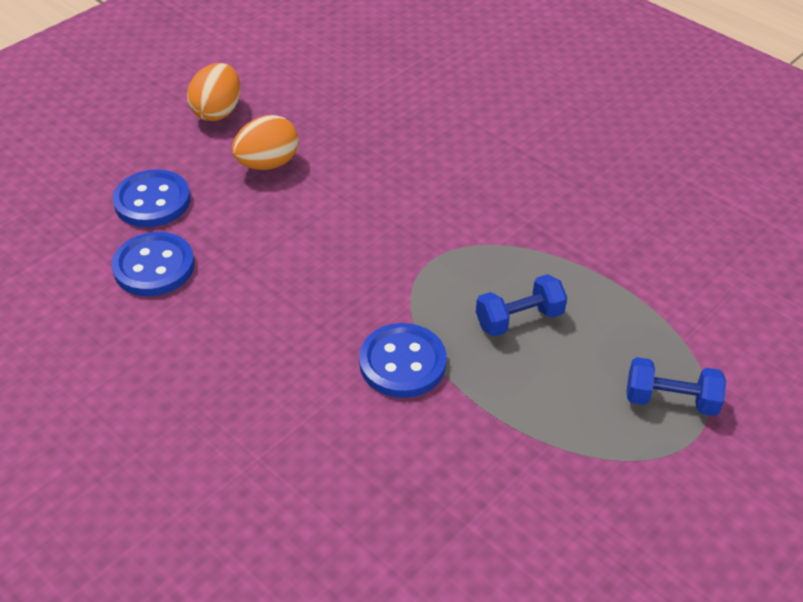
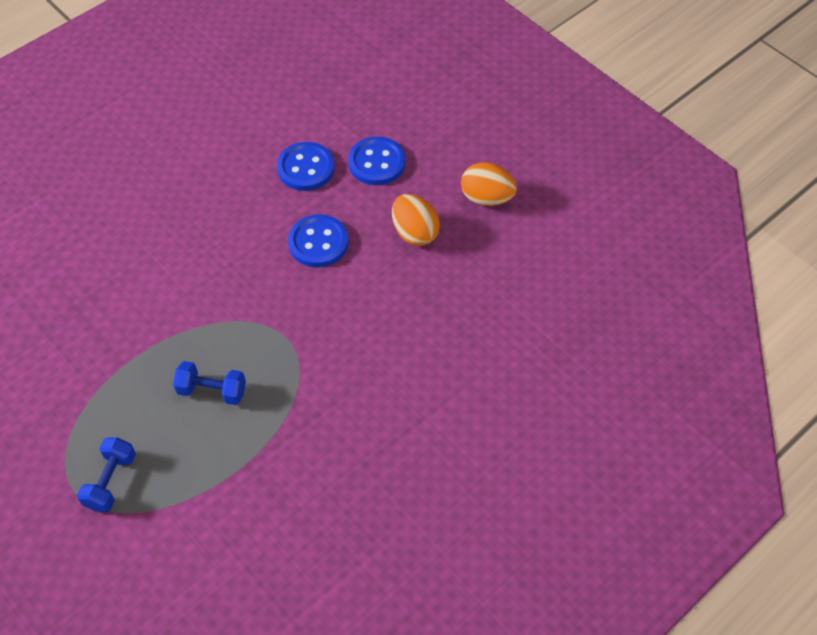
camera: 95 degrees right, 10 degrees up
blue button [359,323,447,398] -> blue button moved to [288,214,349,267]
blue dumbbell [476,274,567,337] -> blue dumbbell turned 60 degrees counterclockwise [173,361,246,405]

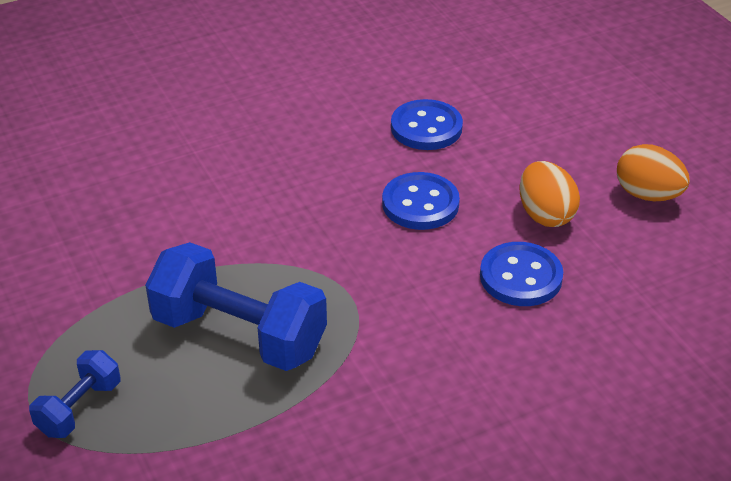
camera: 15 degrees right, 15 degrees down
blue dumbbell [173,361,246,405] -> blue dumbbell [145,242,327,371], size x1.93
blue button [348,137,406,185] -> blue button moved to [480,242,563,306]

